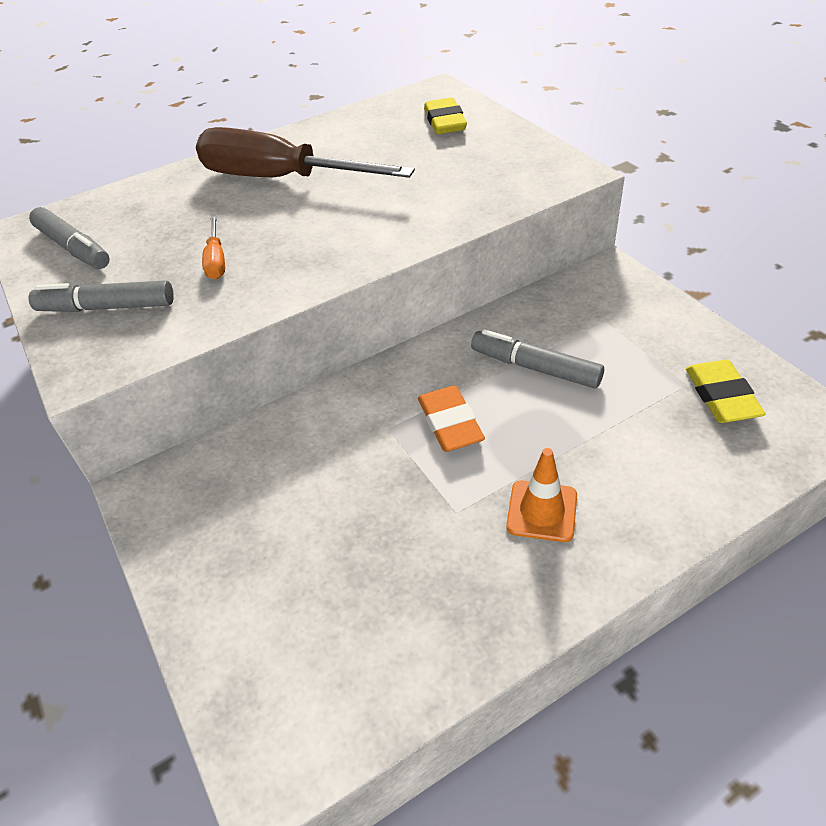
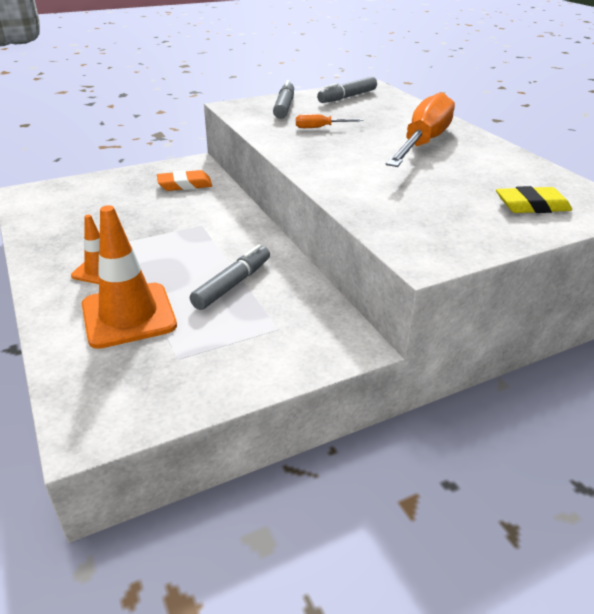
camera: 90 degrees right, 10 degrees down
brown screwdriver [196,127,415,178] -> orange screwdriver [386,92,455,167]
orange eraser [418,385,485,452] -> orange eraser moved to [157,170,212,191]
yellow eraser [686,360,766,423] -> none
none -> orange traffic cone [82,205,177,349]

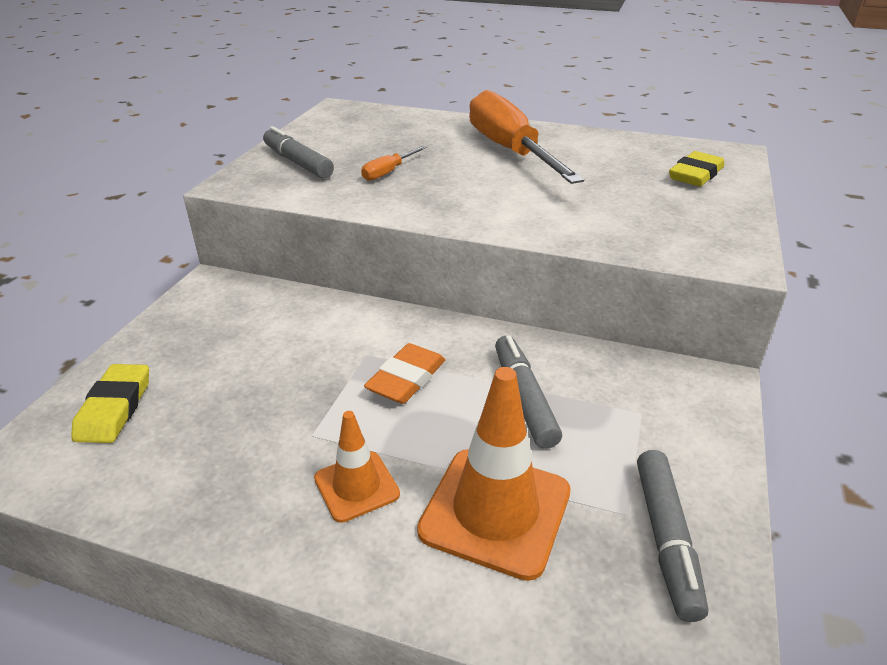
camera: 45 degrees left, 0 degrees up
orange eraser [157,170,212,191] -> orange eraser moved to [364,343,445,404]
grey marker [317,77,377,103] -> grey marker moved to [637,450,708,622]
none -> yellow eraser [71,364,149,443]

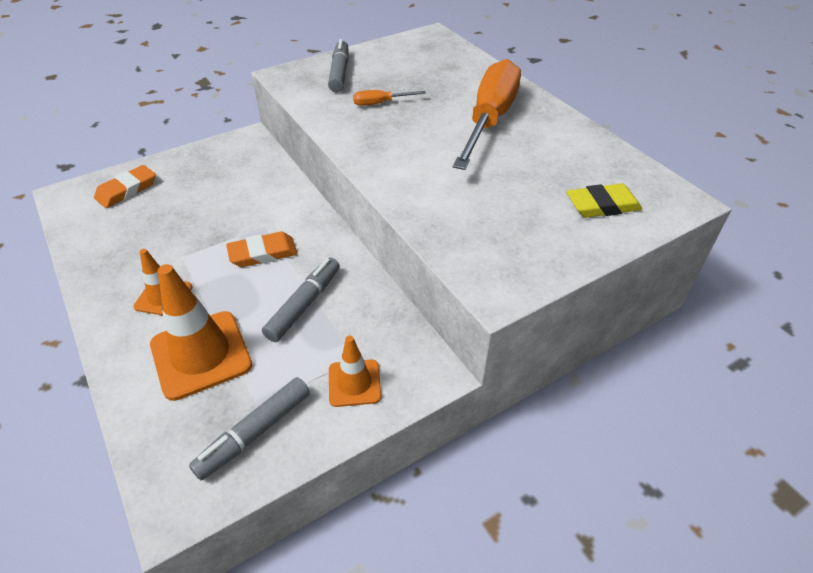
camera: 40 degrees right, 10 degrees up
yellow eraser [71,364,149,443] -> orange eraser [94,165,156,208]
none -> orange traffic cone [329,336,381,407]

